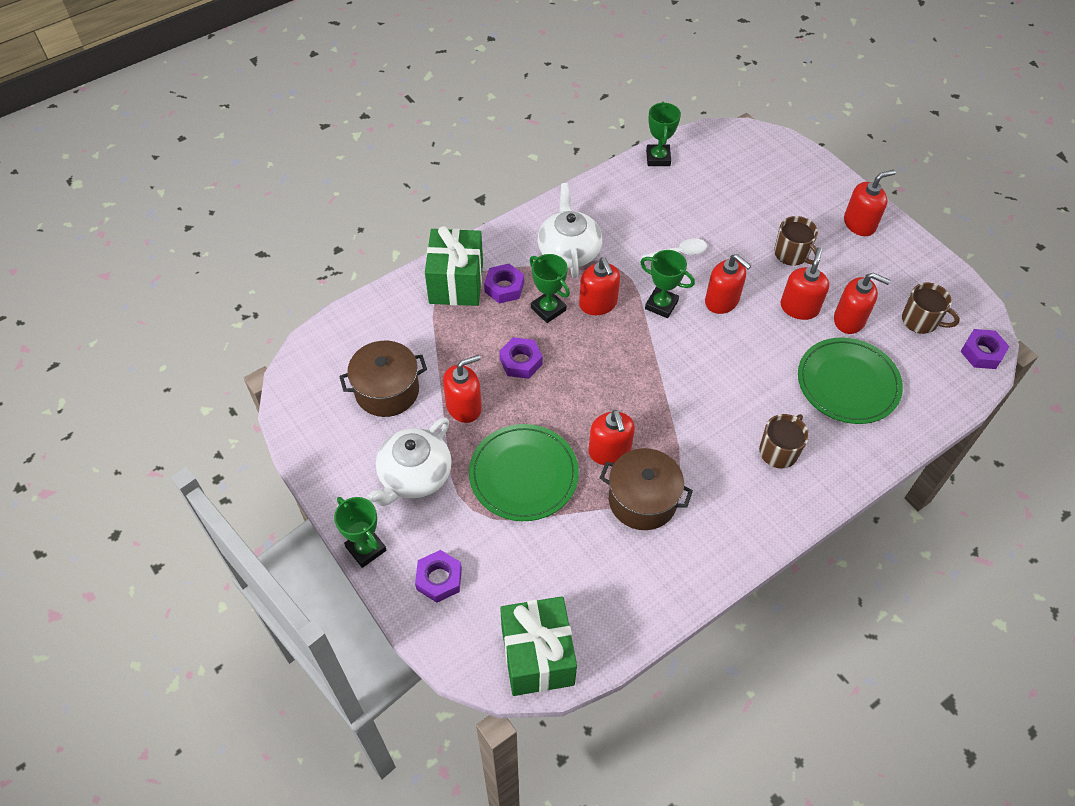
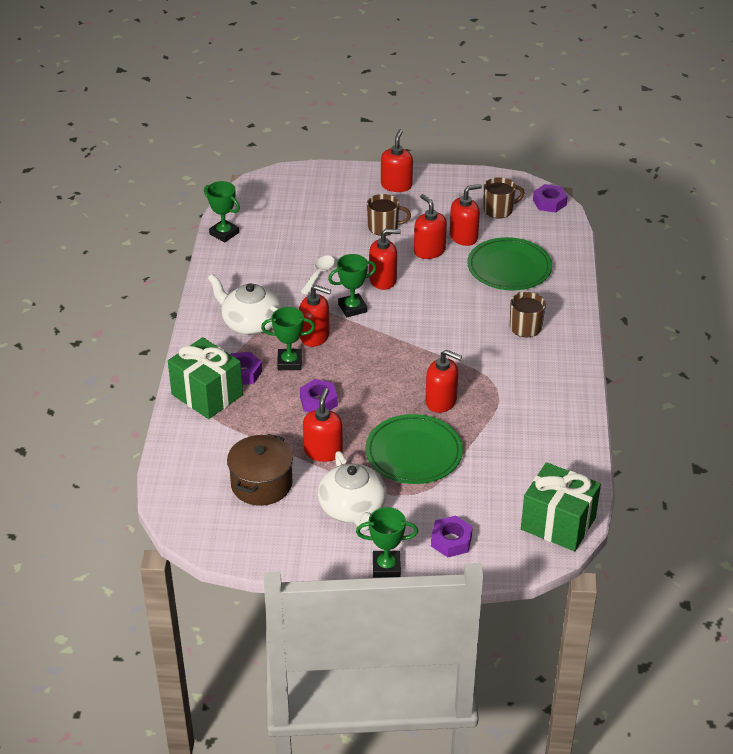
camera: 50 degrees left, 15 degrees down
brown pot [600,448,693,530] -> none

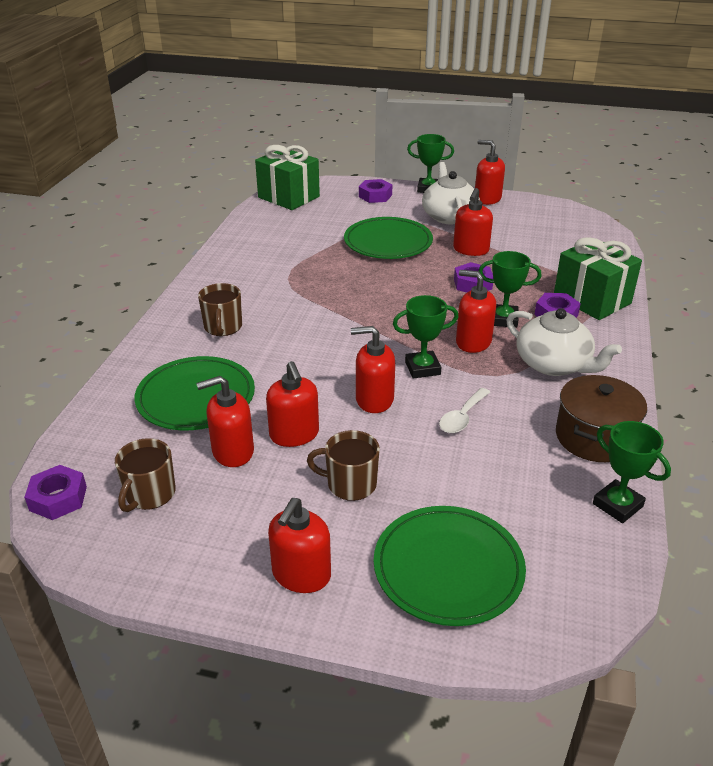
camera: 170 degrees left, 5 degrees down
brown pot [227,434,293,506] -> brown pot moved to [556,375,647,462]
red soap dispenser [425,349,462,413] -> red soap dispenser moved to [475,140,505,205]
brown mug [483,177,524,218] -> brown mug turned 60 degrees counterclockwise [115,438,176,512]
none -> green plate [374,506,526,626]

